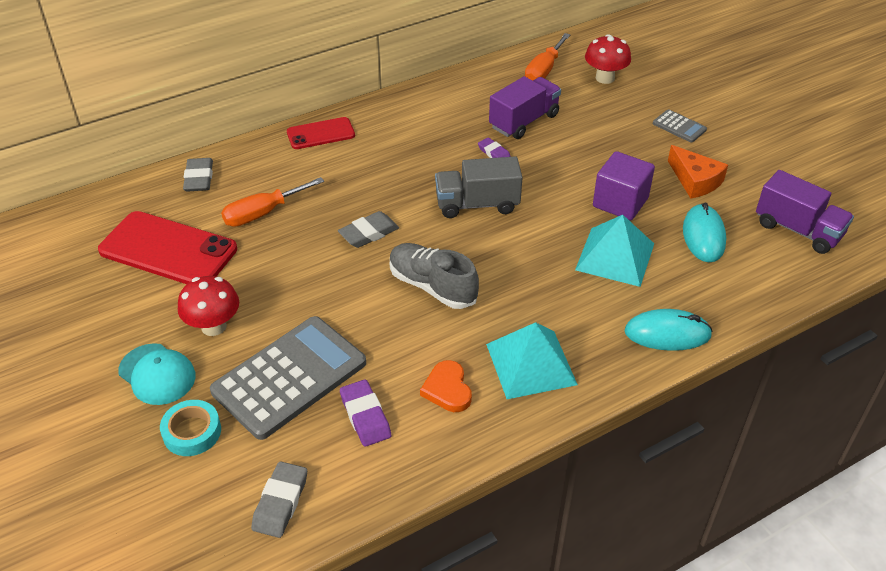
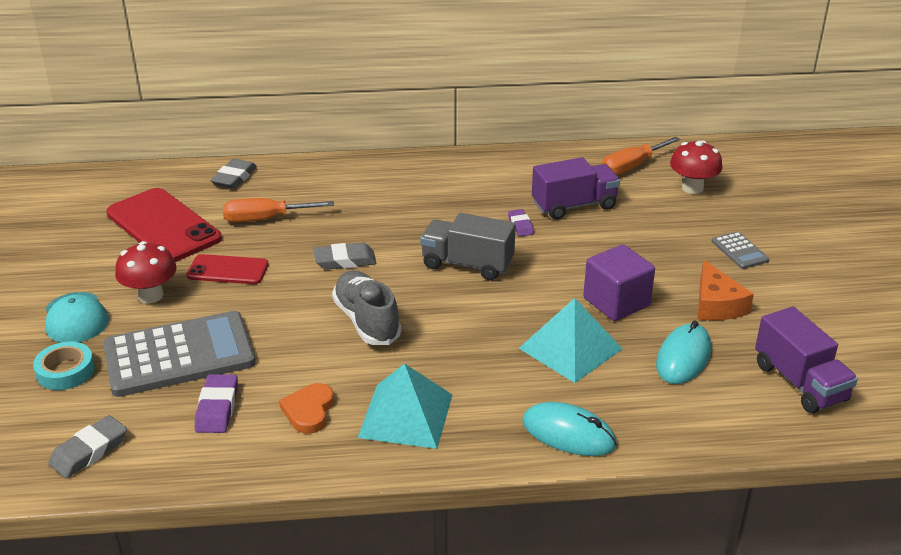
camera: 25 degrees right, 10 degrees down
red phone [287,117,355,149] -> red phone moved to [186,254,268,284]

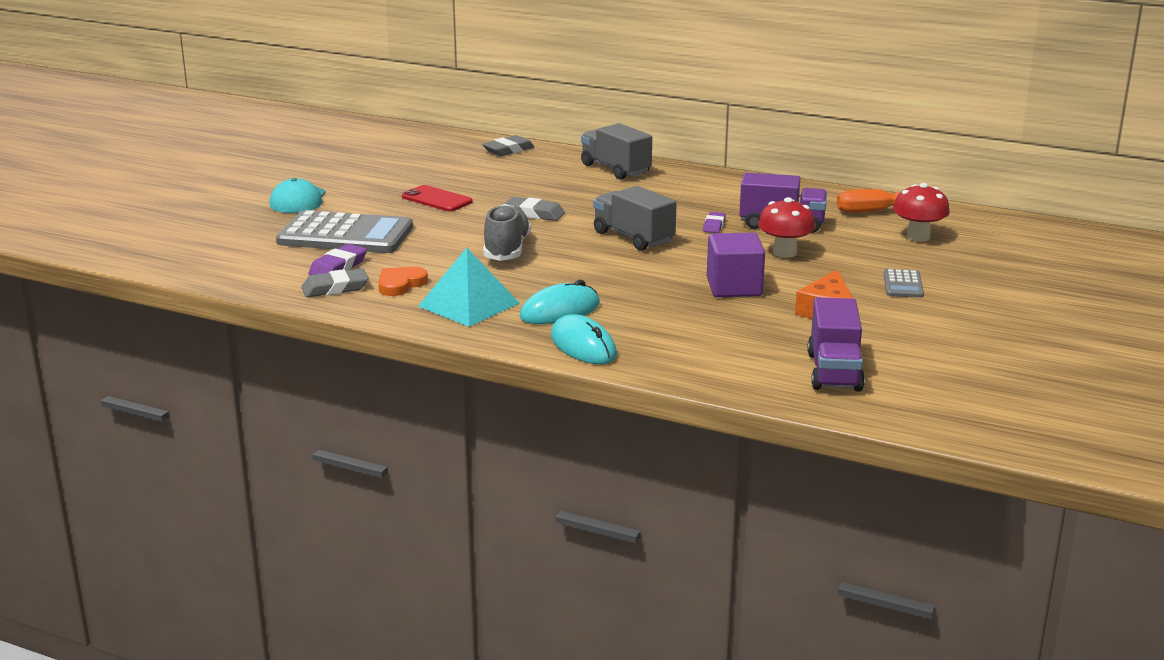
camera: 30 degrees right, 10 degrees down
turquoise tape [33,342,95,390] -> none
grey eraser [48,415,127,478] -> grey eraser moved to [301,268,369,297]
red phone [106,188,222,262] -> none
red mushroom [115,241,176,303] -> red mushroom moved to [758,197,815,258]
orange screwdriver [223,198,334,223] -> none
turquoise pyramid [519,298,623,383] -> none
turquoise mouse [656,320,711,384] -> turquoise mouse moved to [519,280,600,324]
none -> grey truck [581,123,652,180]

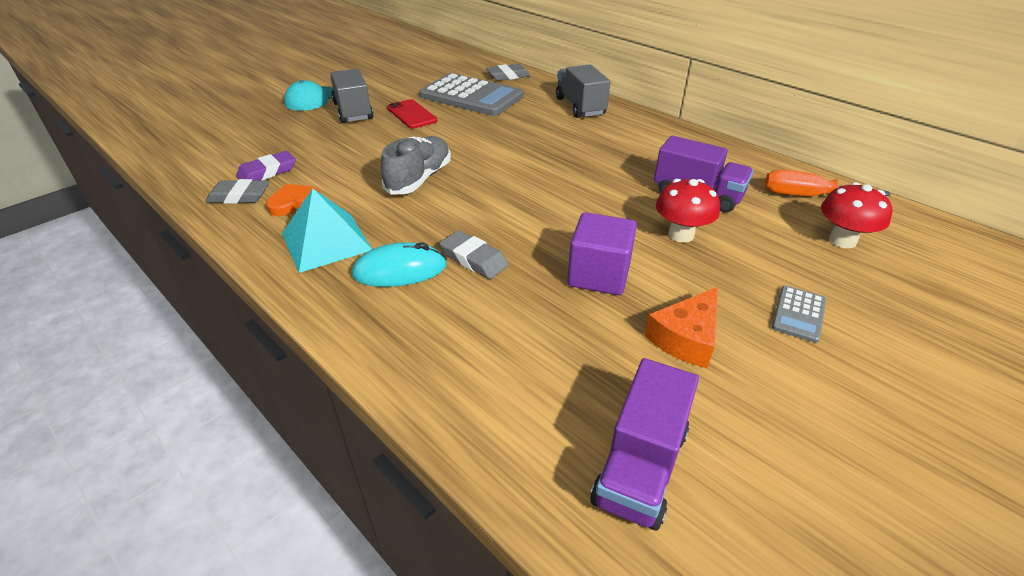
camera: 20 degrees right, 15 degrees up
grey calculator [276,210,413,253] -> grey calculator moved to [420,73,524,116]
grey eraser [505,197,565,221] -> grey eraser moved to [440,230,509,279]
turquoise mouse [551,314,617,364] -> none
grey truck [593,186,677,251] -> grey truck moved to [330,69,373,123]
purple eraser [703,212,726,233] -> none

